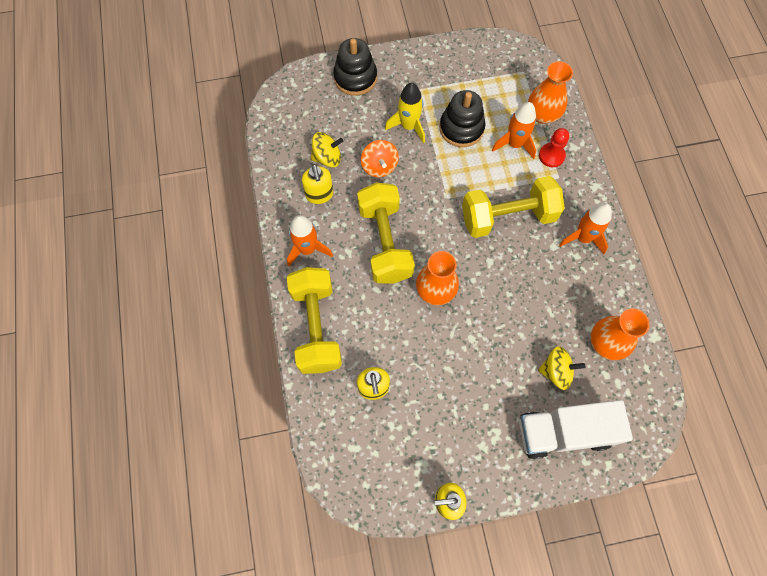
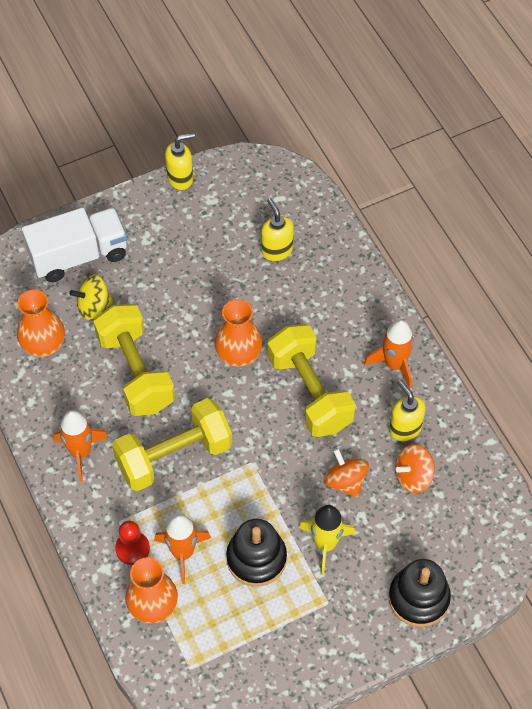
camera: 165 degrees right, 10 degrees down
yellow dumbbell [287,267,342,374] -> yellow dumbbell moved to [93,304,175,416]
yellow spinning top [311,132,343,167] -> orange spinning top [395,444,435,493]

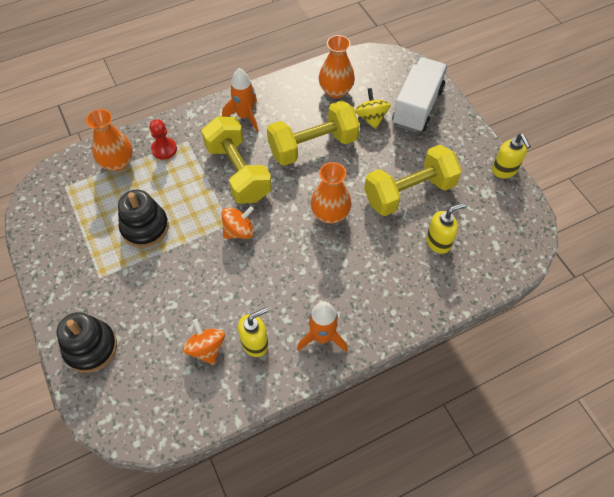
camera: 90 degrees right, 0 degrees up
white truck [22,208,127,282] -> white truck turned 135 degrees counterclockwise [392,57,447,133]
orange rocket [154,514,211,584] -> none
yellow dumbbell [268,324,356,437] -> yellow dumbbell moved to [364,145,462,216]
yellow rocket [299,505,356,575] -> none
orange spinning top [324,448,369,498] -> orange spinning top moved to [221,206,254,239]

